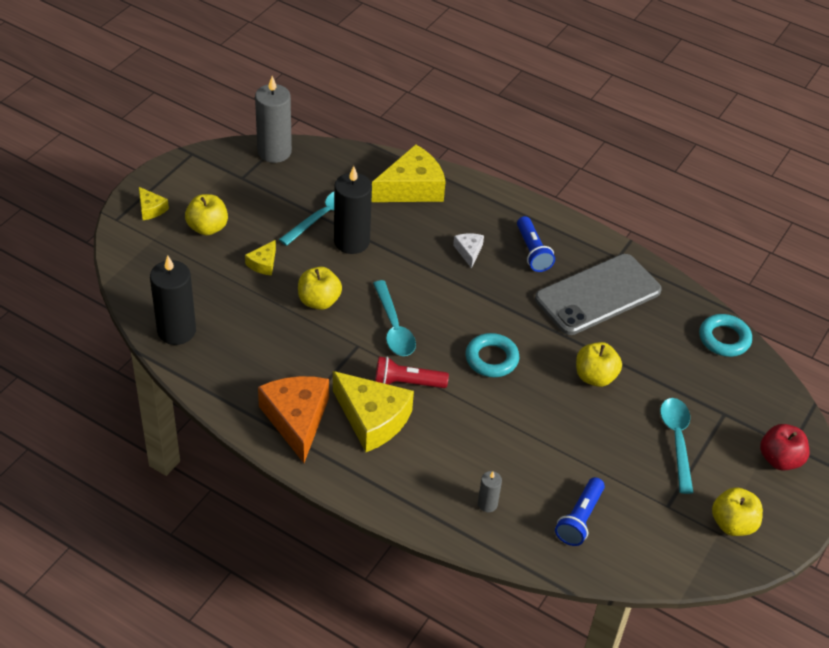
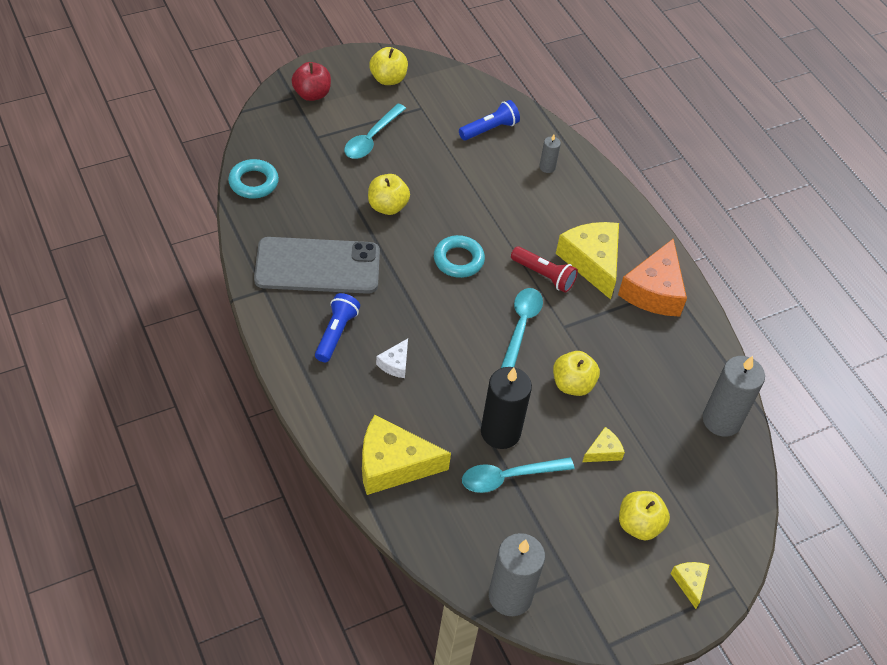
camera: 150 degrees left, 5 degrees up
black candle [150,256,196,345] -> grey candle [703,356,765,437]

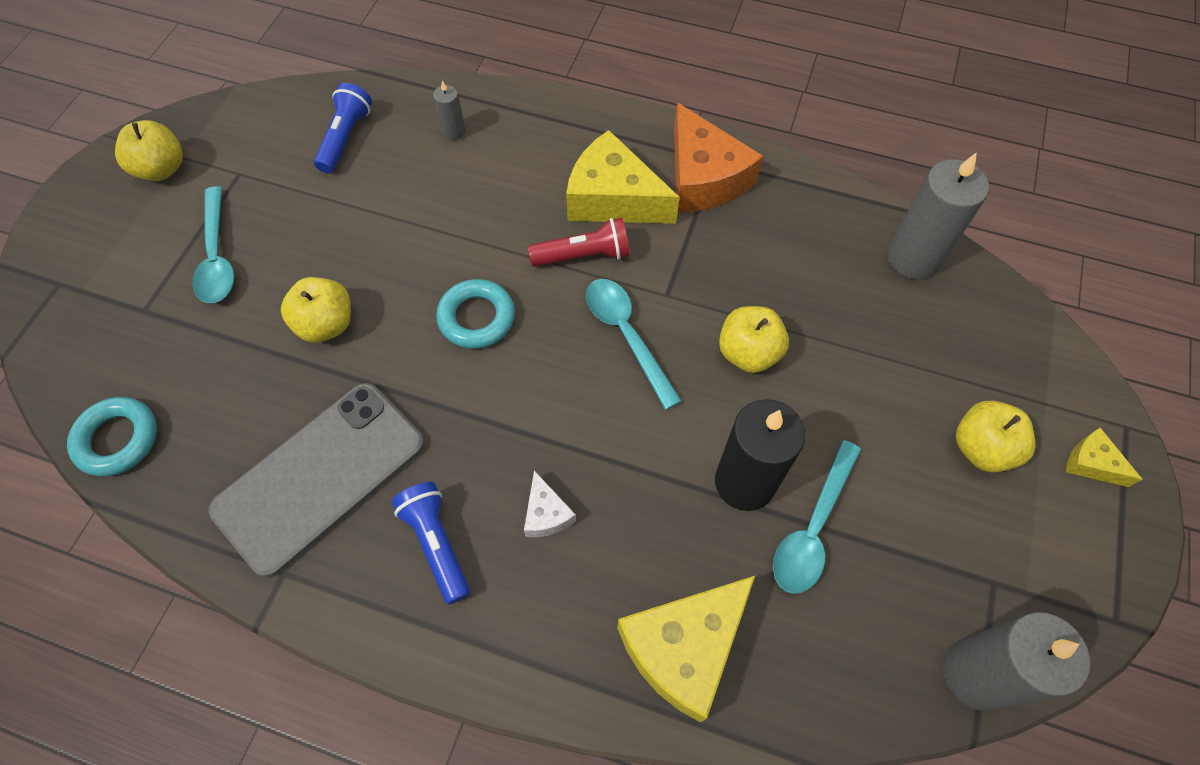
camera: 40 degrees left, 10 degrees up
red apple [292,62,331,101] -> none
yellow cheese [582,427,625,462] -> none

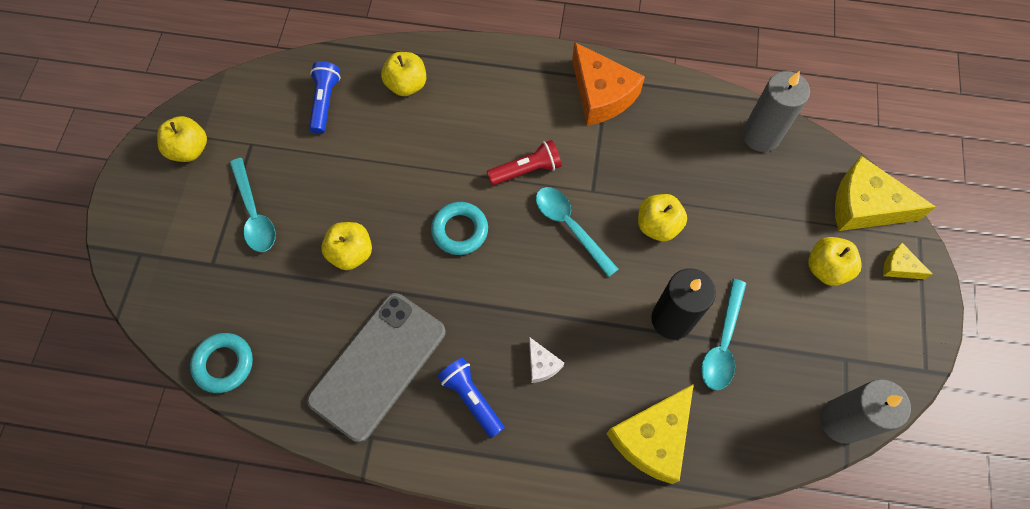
camera: 10 degrees left, 5 degrees up
grey candle [433,81,465,141] -> yellow apple [381,52,426,96]
yellow cheese [566,130,680,224] -> yellow cheese moved to [835,156,936,231]

